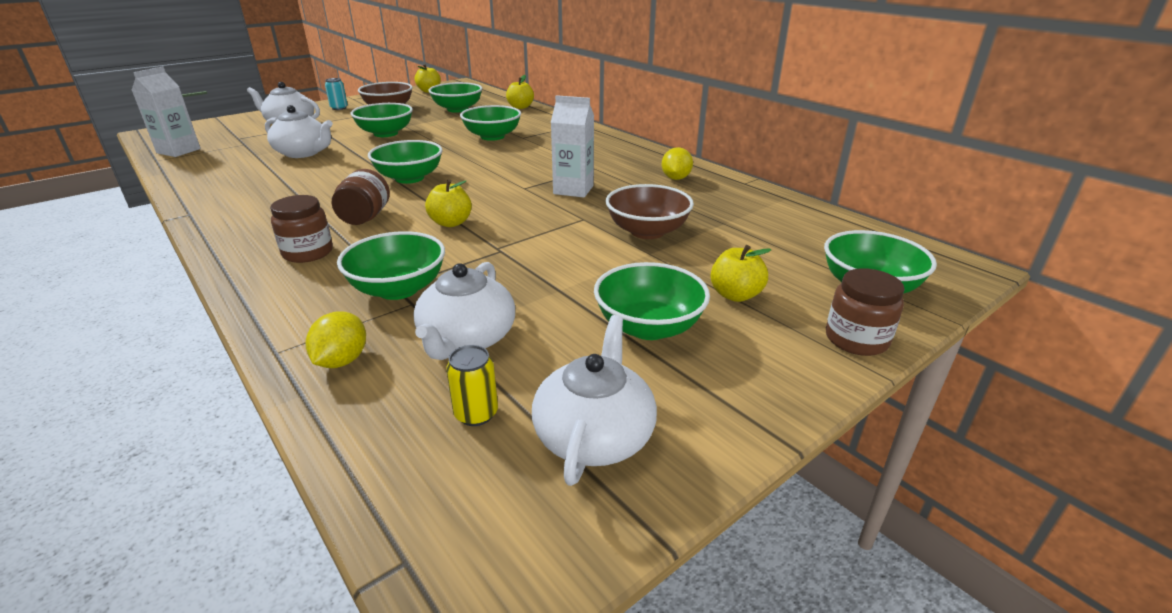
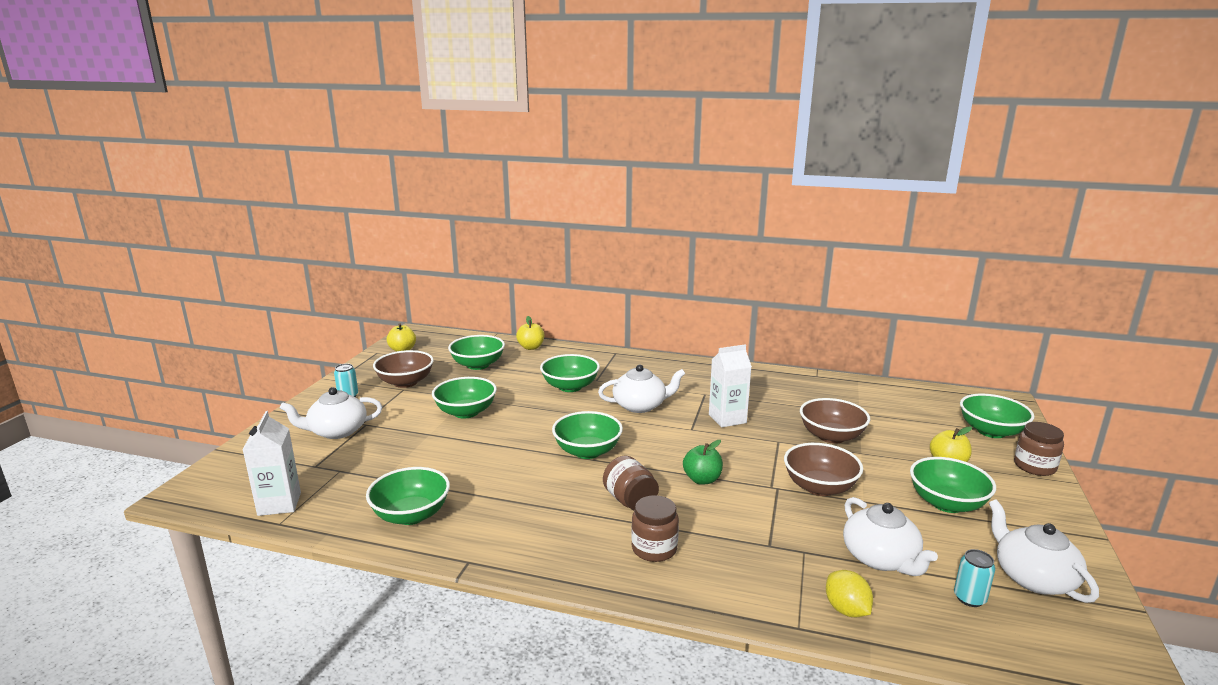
camera: 35 degrees left, 10 degrees down
white teapot [265,105,333,158] -> white teapot moved to [598,364,685,413]
green bowl [337,231,445,300] -> green bowl moved to [366,467,450,525]
yellow apple [425,180,472,227] -> green apple [683,440,723,485]
yellow can [446,345,498,426] -> turquoise can [954,549,995,607]
yellow lemon [662,147,693,180] -> none
none -> brown bowl [784,443,863,496]

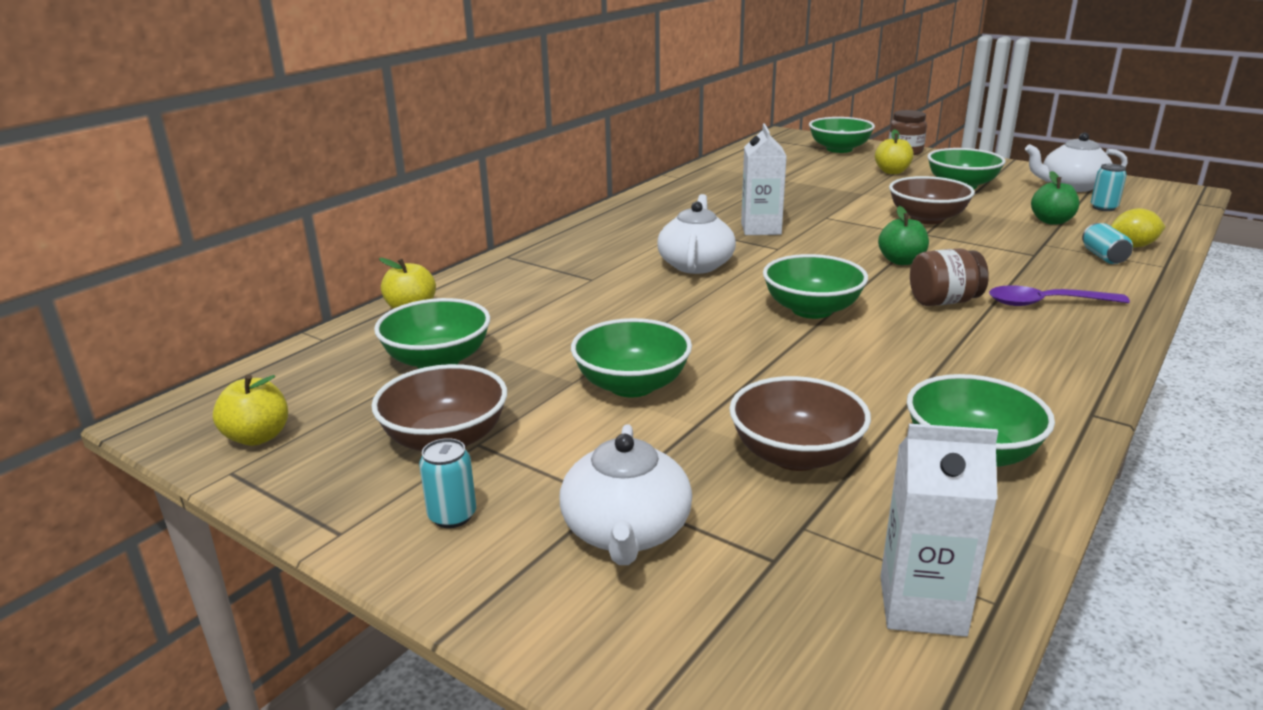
camera: 70 degrees left, 5 degrees up
green bowl [540,354,600,392] -> none
brown jar [631,495,679,562] -> purple spoon [989,285,1130,306]
brown bowl [800,398,870,444] -> brown bowl moved to [729,376,871,471]
white teapot [843,497,938,576] -> green apple [1031,171,1079,225]
none -> turquoise can [1082,223,1133,264]

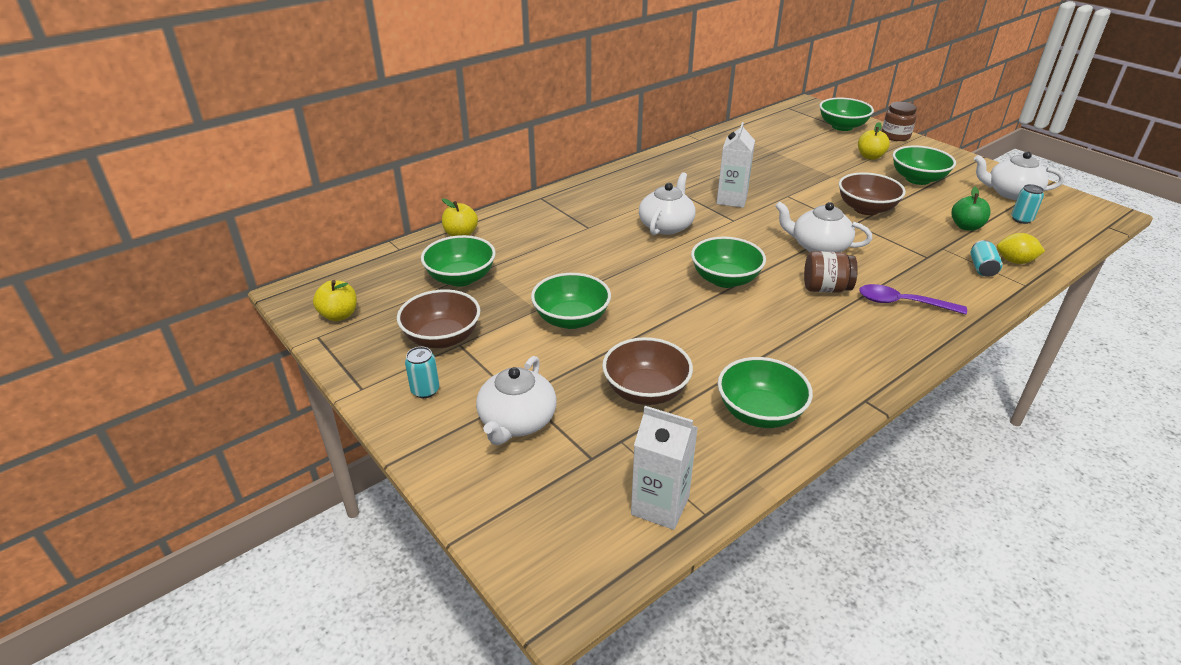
camera: 15 degrees right, 10 degrees up
green apple [878,206,929,265] -> white teapot [775,201,872,252]

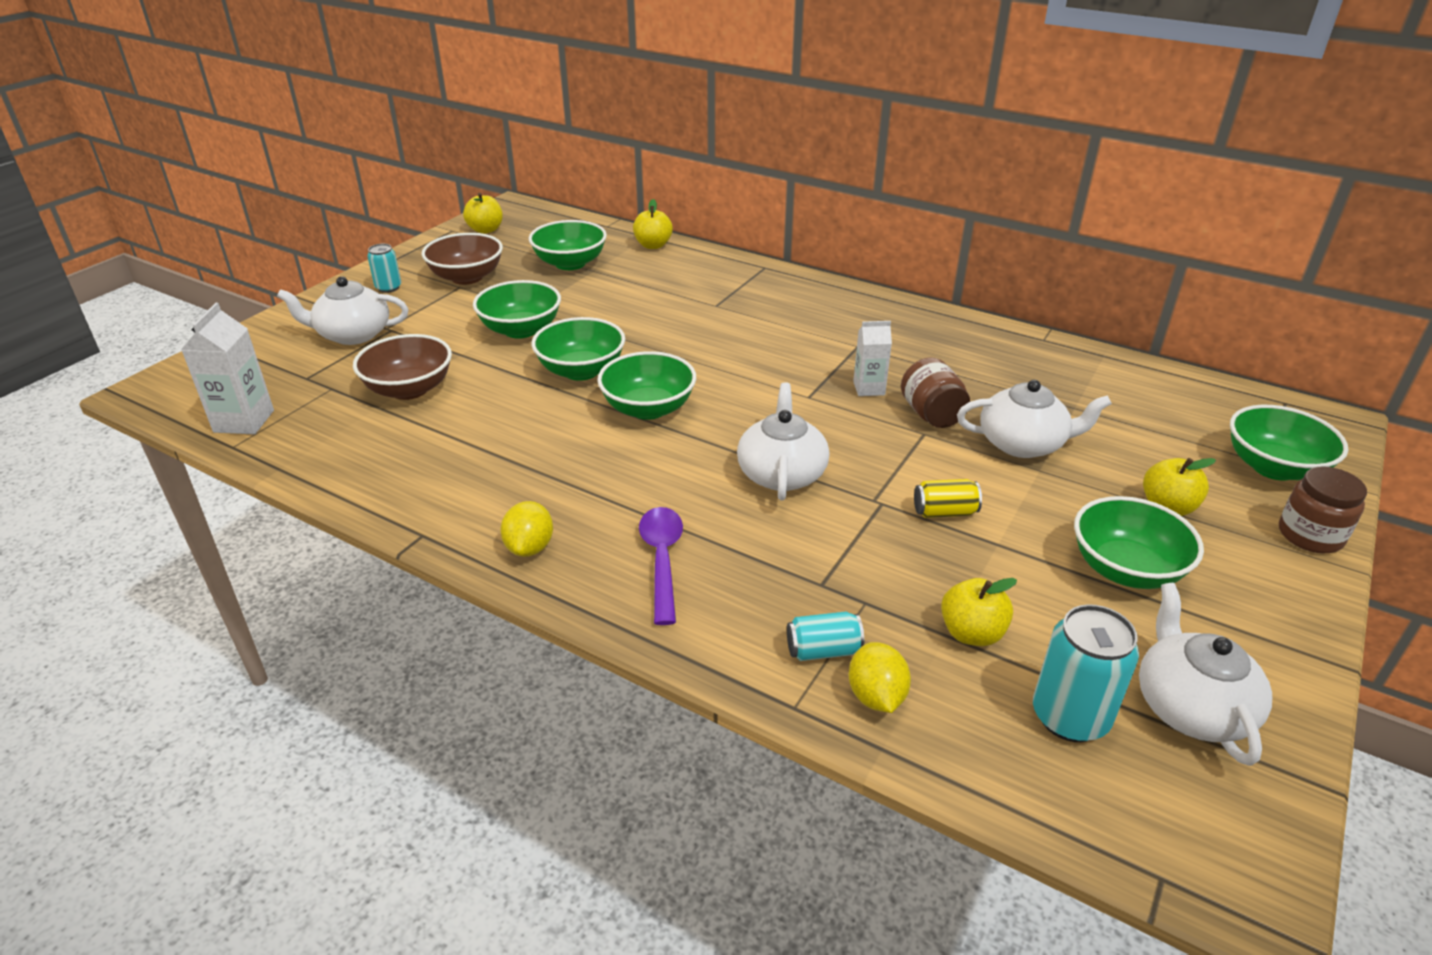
camera: 70 degrees right, 0 degrees up
white teapot [639,172,696,235] -> white teapot moved to [957,380,1112,458]
white carton [717,122,755,208] -> white carton [853,321,892,396], size x0.66
green bowl [718,357,813,428] -> green bowl moved to [532,317,625,381]
brown jar [804,251,858,293] -> brown jar moved to [901,357,970,428]
brown bowl [839,172,906,215] -> yellow can [914,479,982,518]
green apple [952,187,991,231] -> yellow apple [941,578,1017,646]
turquoise can [1011,184,1044,224] -> turquoise can [1033,604,1139,742], size x1.68
none -> yellow lemon [500,501,553,557]

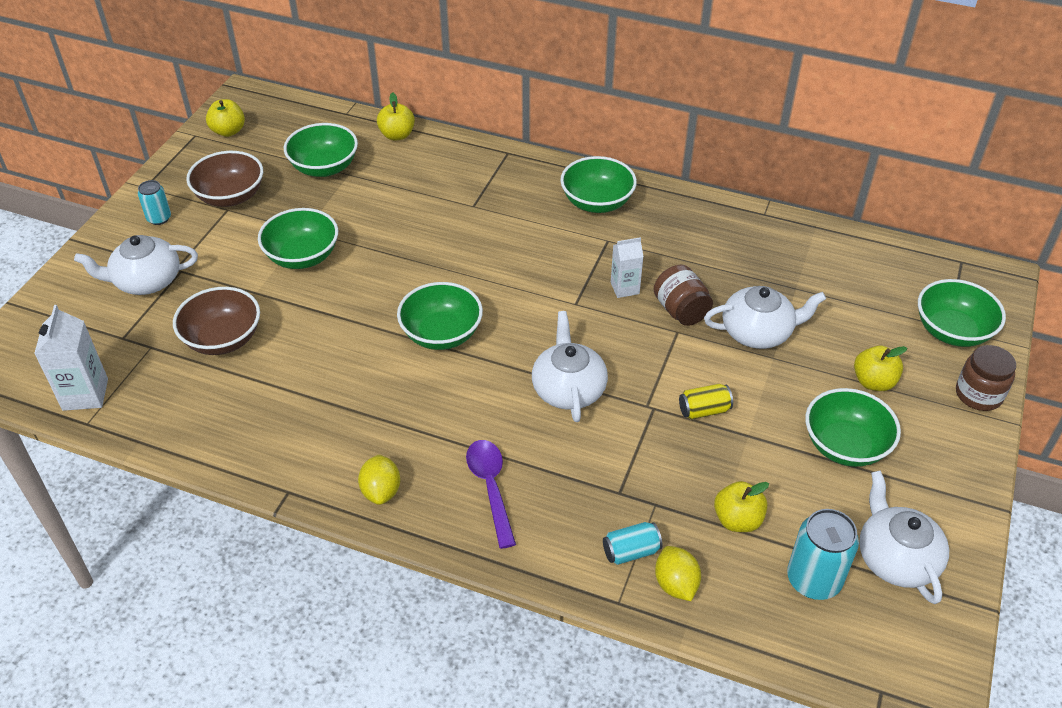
camera: 10 degrees left, 10 degrees up
green bowl [532,317,625,381] -> green bowl moved to [560,156,637,213]

